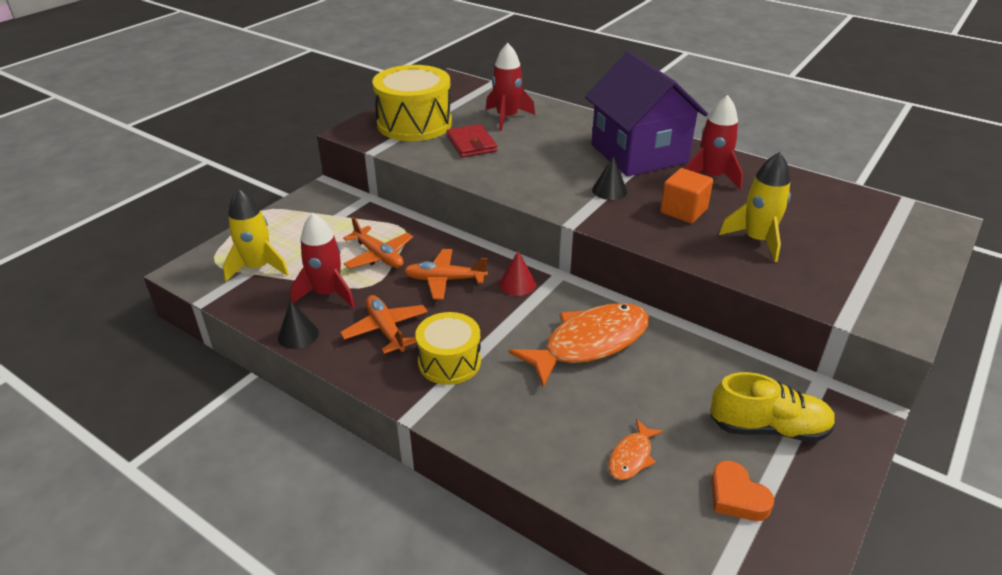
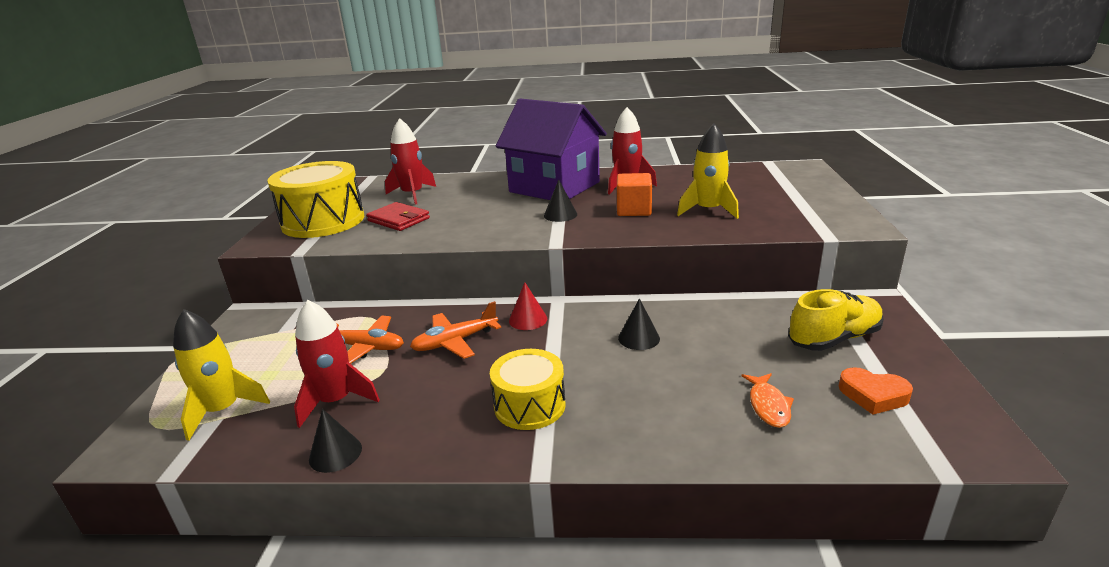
camera: 30 degrees left, 10 degrees down
orange plane [340,295,428,354] -> none
orange fish [509,303,649,387] -> black cone [618,298,660,350]

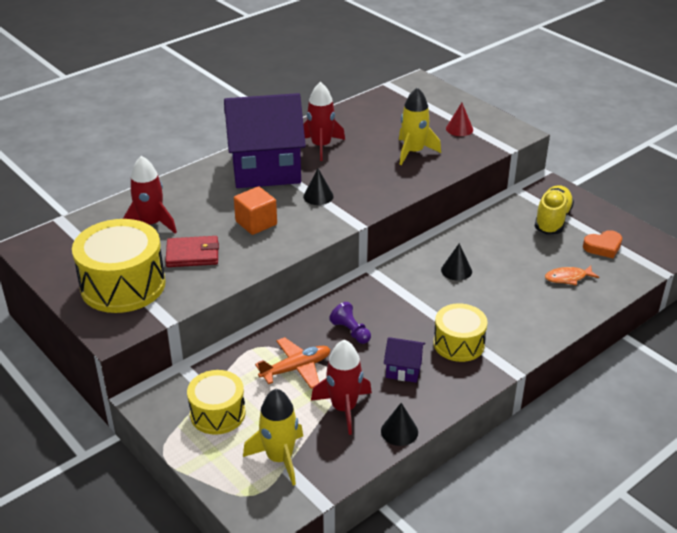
camera: 45 degrees left, 10 degrees up
orange plane [410,301,501,359] -> purple pawn [329,302,371,344]
red cone [509,282,547,330] -> red cone moved to [446,103,473,136]
orange cube [617,173,652,216] -> orange cube moved to [234,186,277,235]
orange fish [741,373,794,428] -> orange fish turned 120 degrees clockwise [545,265,599,286]
none -> yellow drum [187,370,246,435]
none -> purple house [384,337,426,383]

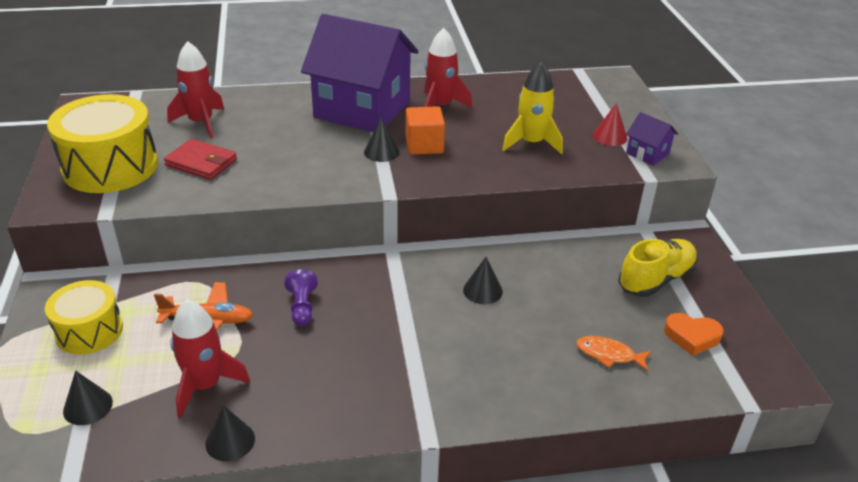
camera: 30 degrees right, 0 degrees up
orange cube [234,186,277,235] -> orange cube moved to [405,106,445,155]
yellow rocket [243,389,303,485] -> black cone [63,371,113,425]
purple house [384,337,426,383] -> purple house moved to [626,112,678,166]
yellow drum [433,303,488,362] -> none

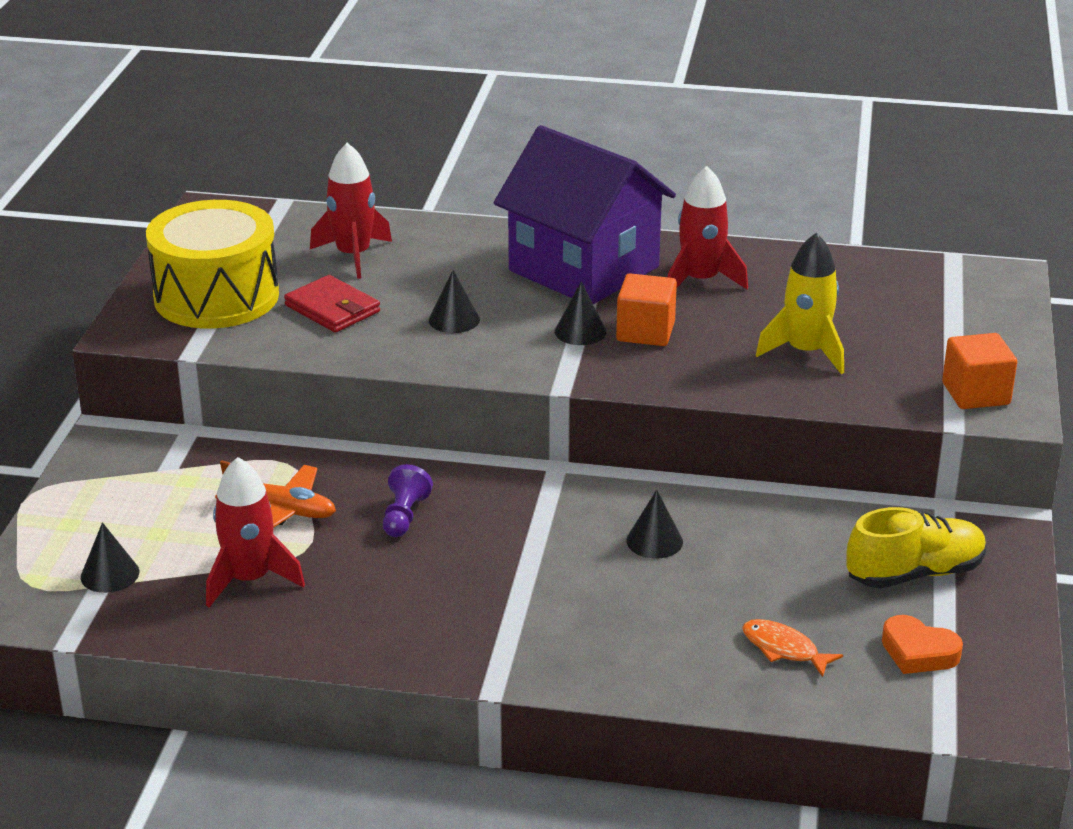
camera: 20 degrees right, 5 degrees down
yellow drum [45,280,123,355] -> none
black cone [205,405,255,461] -> black cone moved to [429,270,480,333]
red cone [593,103,627,146] -> none
purple house [626,112,678,166] -> orange cube [942,333,1017,409]

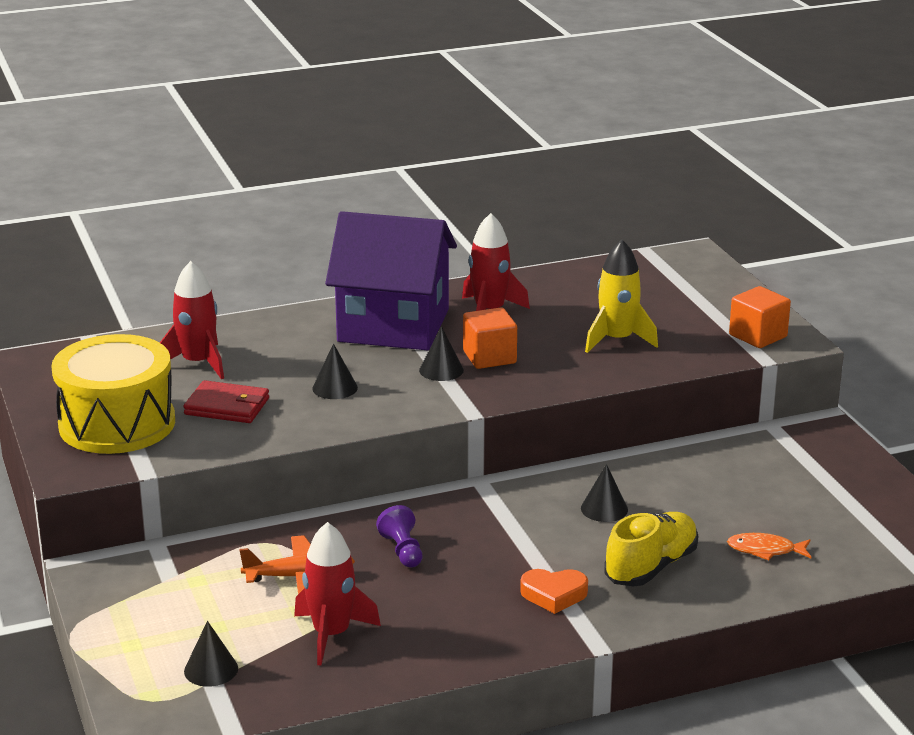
camera: 30 degrees left, 5 degrees down
yellow shoe [846,507,987,589] -> yellow shoe moved to [604,512,698,587]
orange heart [882,615,963,674] -> orange heart moved to [520,569,588,614]

